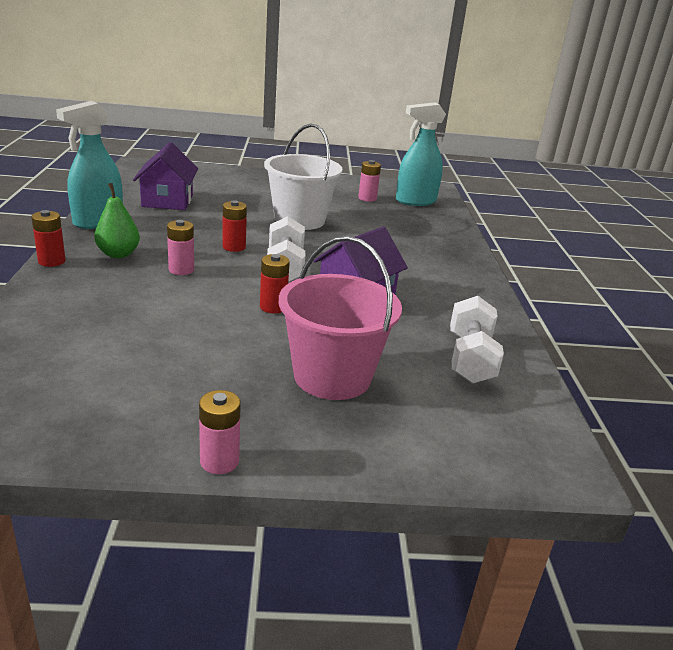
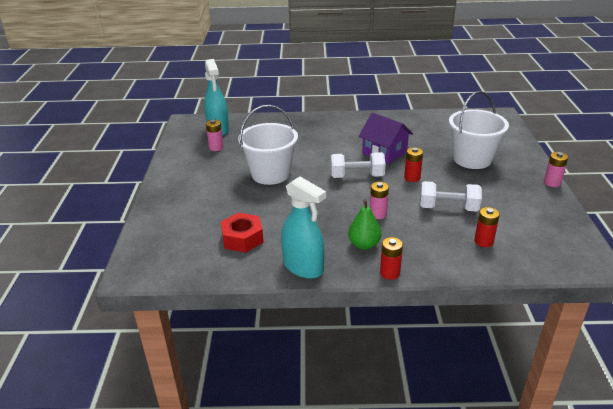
camera: 85 degrees left, 5 degrees up
purple house [133,142,198,210] -> red nut [221,213,264,253]
red battery [222,200,247,252] -> red battery moved to [474,207,500,247]
pink bucket [279,236,402,400] -> white bucket [449,91,509,169]
white dumbbell [450,296,504,384] -> white dumbbell moved to [420,181,482,211]

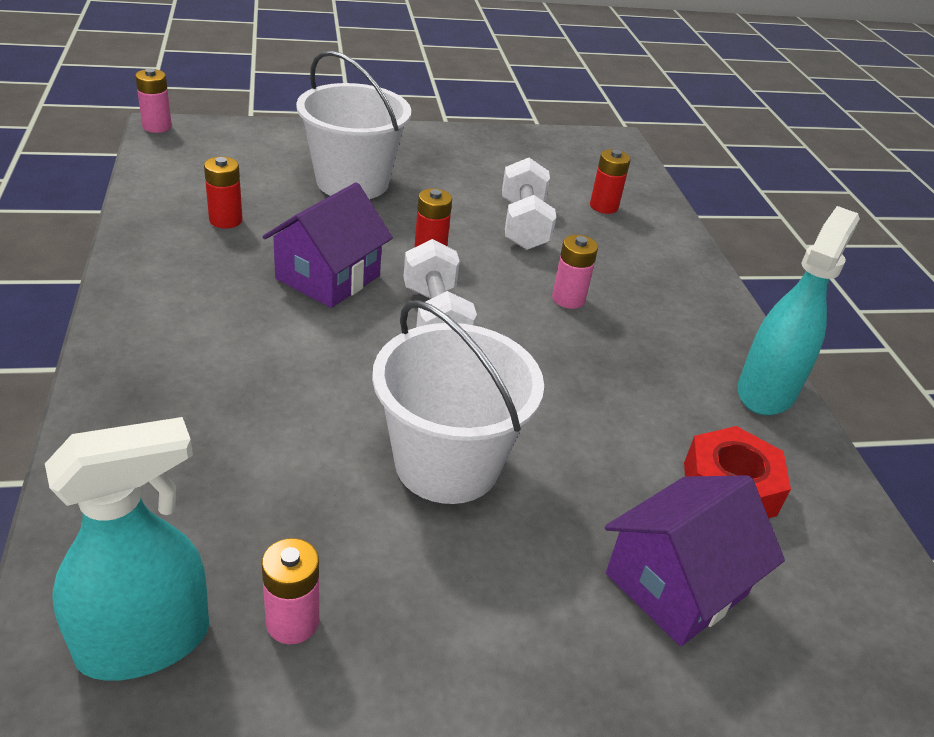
camera: 105 degrees left, 5 degrees up
green pear [348,199,381,250] -> none
red battery [380,237,403,280] -> red battery moved to [204,157,243,229]
pink battery [544,152,568,187] -> pink battery moved to [135,68,172,133]
none -> purple house [605,475,785,646]

